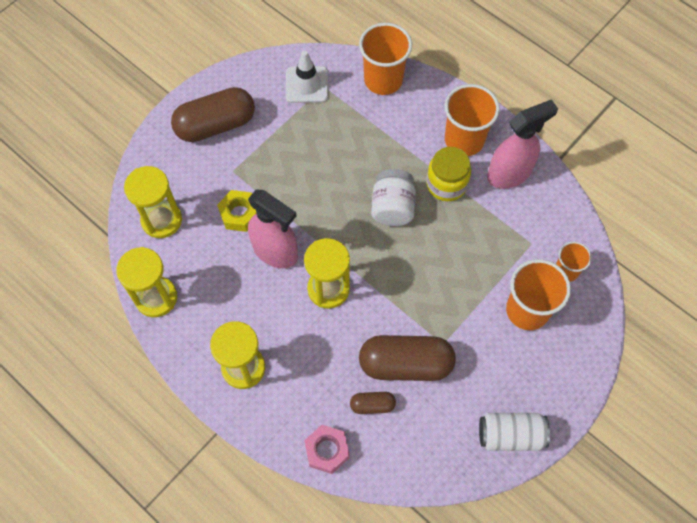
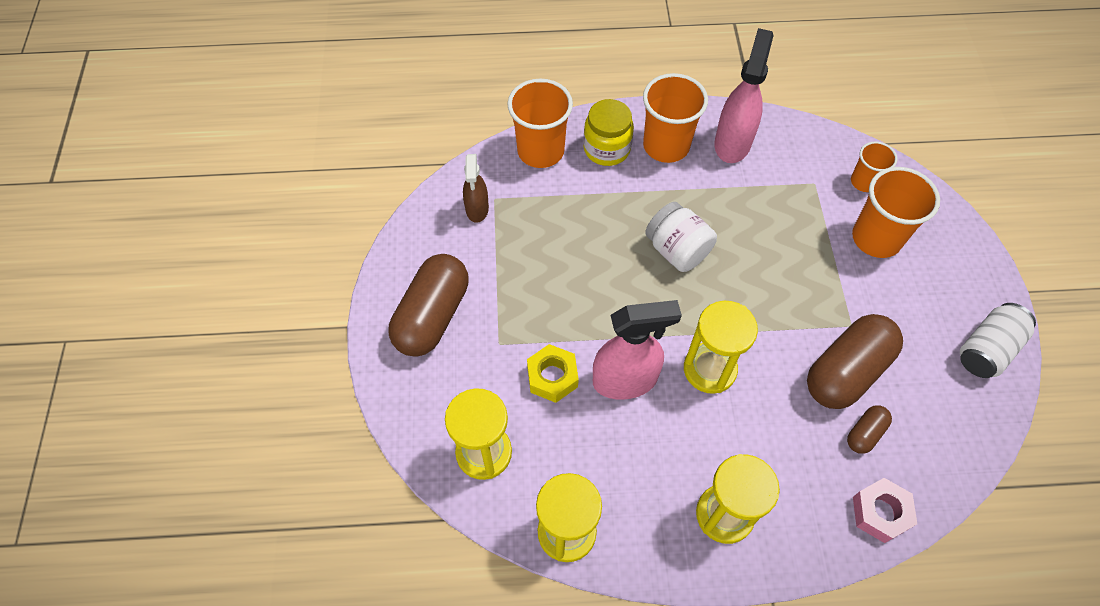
camera: 45 degrees left, 5 degrees down
white traffic cone [286,50,328,103] -> brown spray bottle [463,154,489,223]
yellow jar [426,147,471,201] -> yellow jar moved to [584,99,634,166]

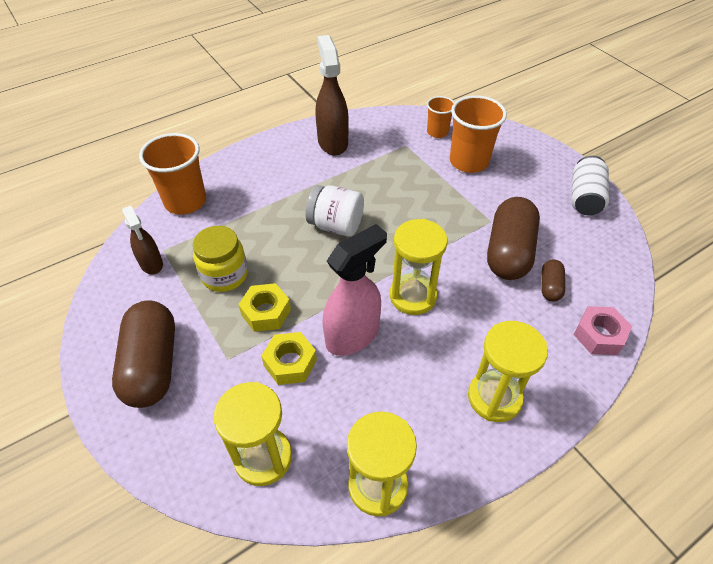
camera: 30 degrees left, 10 degrees down
yellow jar [584,99,634,166] -> yellow jar moved to [193,226,248,292]
orange cup [643,73,708,163] -> none
pink spray bottle [715,28,774,163] -> brown spray bottle [316,35,349,155]
none -> yellow nut [238,283,291,332]

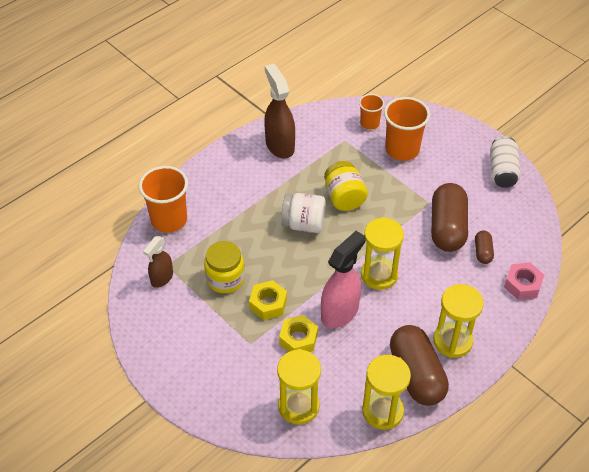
camera: 10 degrees left, 0 degrees up
brown capsule [112,301,175,408] -> brown capsule moved to [390,325,449,406]
brown spray bottle [122,206,163,274] -> brown spray bottle turned 75 degrees clockwise [143,236,173,288]
none -> yellow jar [324,161,368,211]

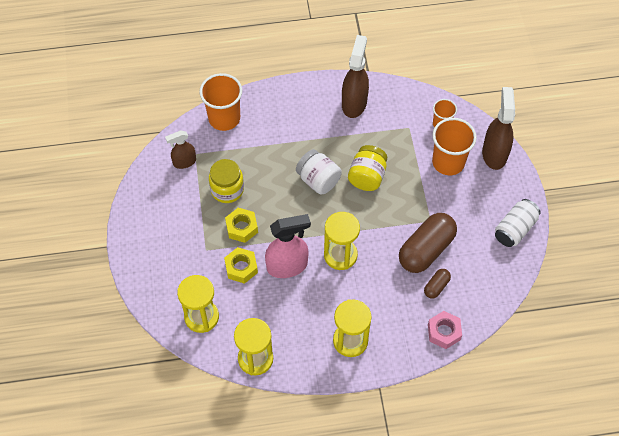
camera: 35 degrees right, 10 degrees up
brown capsule [390,325,449,406] -> none
none -> brown spray bottle [482,87,515,170]

